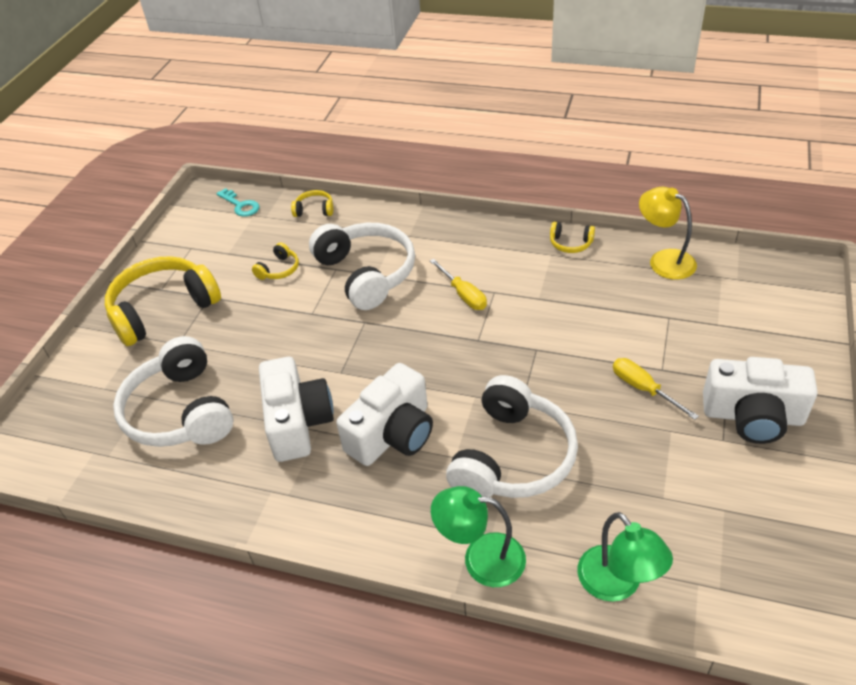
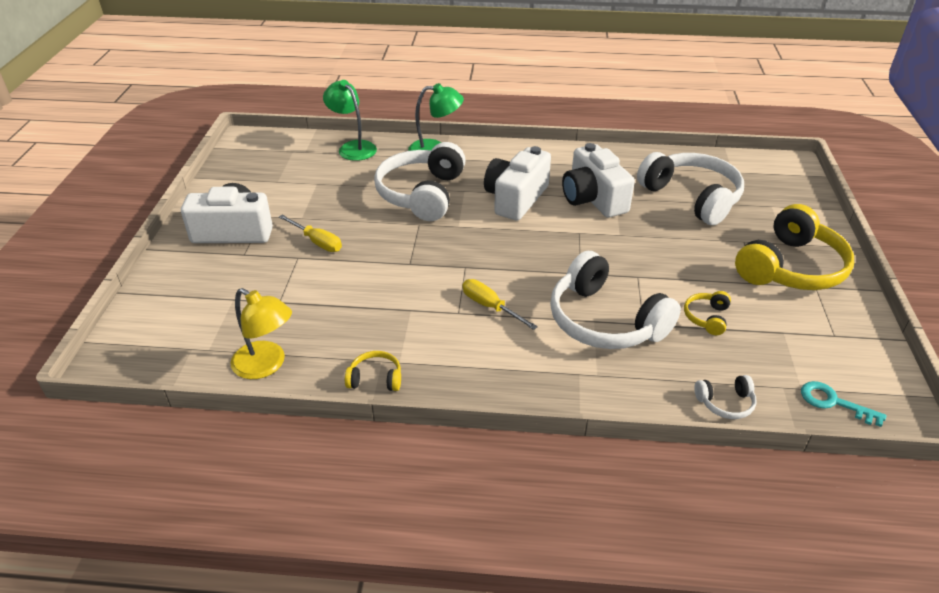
camera: 165 degrees right, 5 degrees down
yellow headphones [291,190,333,217] -> white headphones [694,375,757,419]

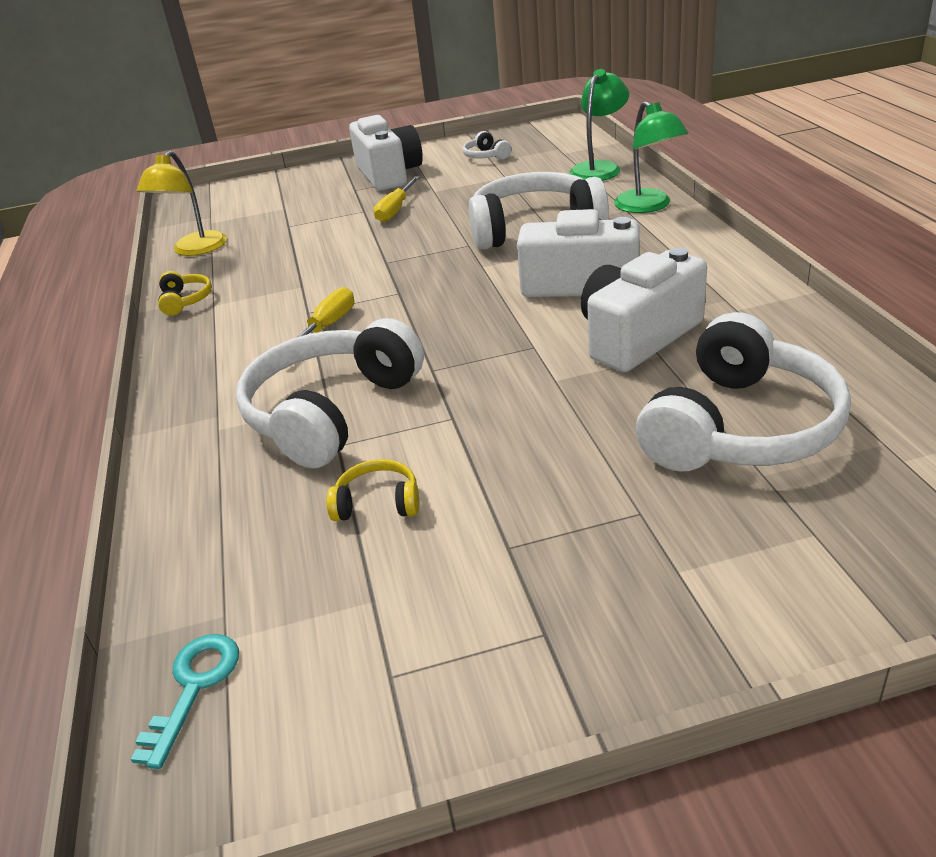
camera: 75 degrees right, 5 degrees down
white headphones [694,375,757,419] -> white headphones moved to [463,131,511,160]
yellow headphones [735,204,854,290] -> none

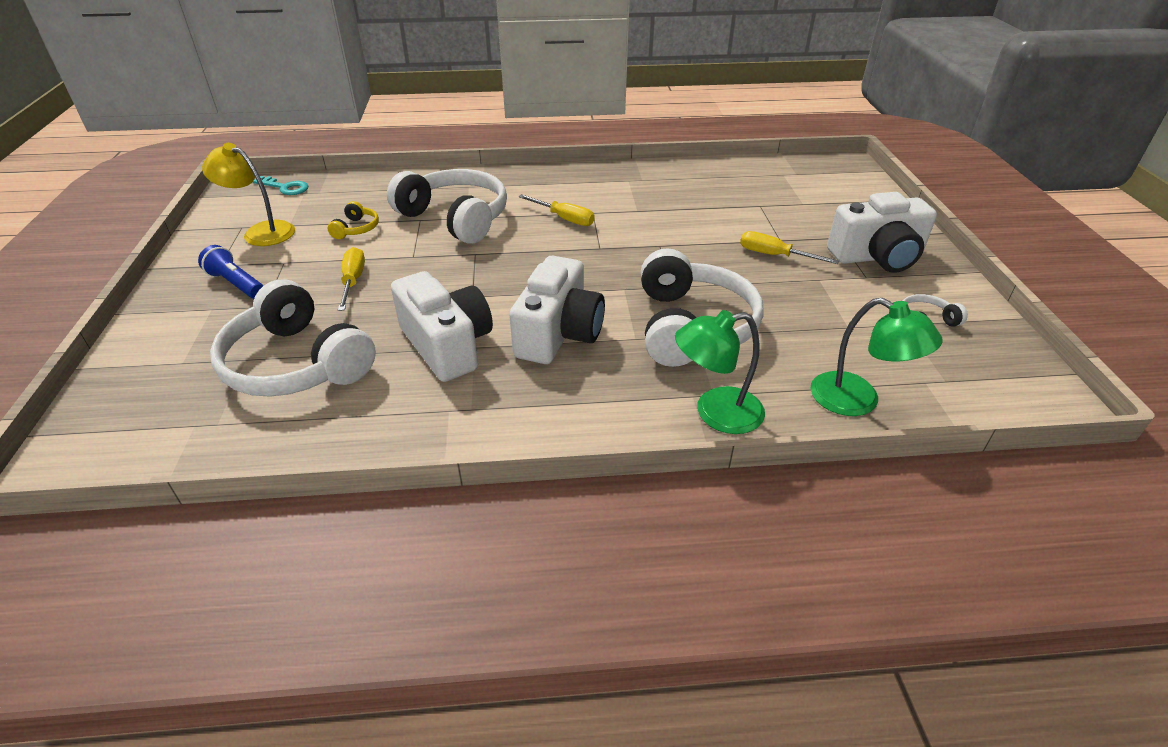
camera: 95 degrees right, 5 degrees up
yellow lamp [137,151,227,256] -> yellow lamp moved to [202,143,295,246]
yellow headphones [158,271,212,316] -> none
none -> blue flashlight [198,245,263,299]
none -> yellow screwdriver [338,247,365,311]

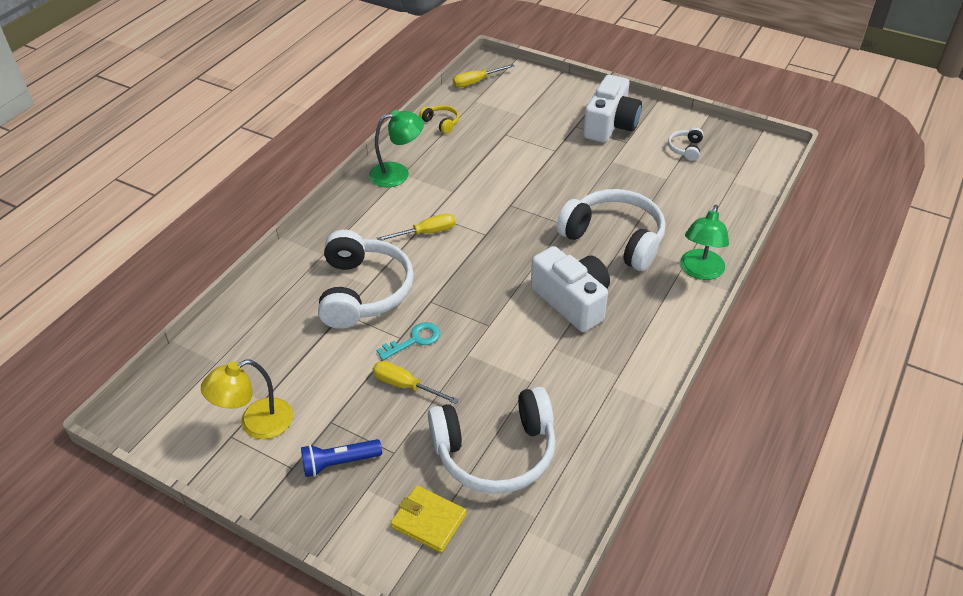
camera: 55 degrees left, 5 degrees up
turquoise key [252,176,309,195] -> turquoise key moved to [377,322,440,360]
yellow headphones [327,201,379,239] -> yellow headphones moved to [419,105,459,134]
white headphones [387,169,507,244] -> white headphones turned 105 degrees clockwise [318,230,414,329]
white camera [391,271,493,382] -> none
yellow screwdriver [740,231,839,264] -> yellow screwdriver moved to [453,64,514,88]
green lamp [811,298,943,416] -> green lamp moved to [369,110,424,187]
none -> yellow wallet [390,485,467,553]

